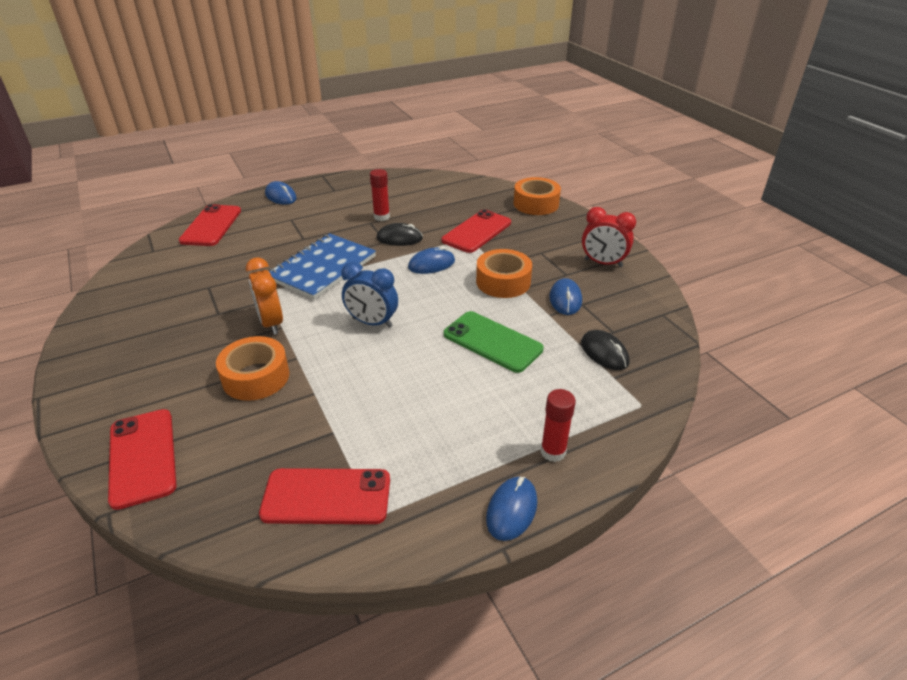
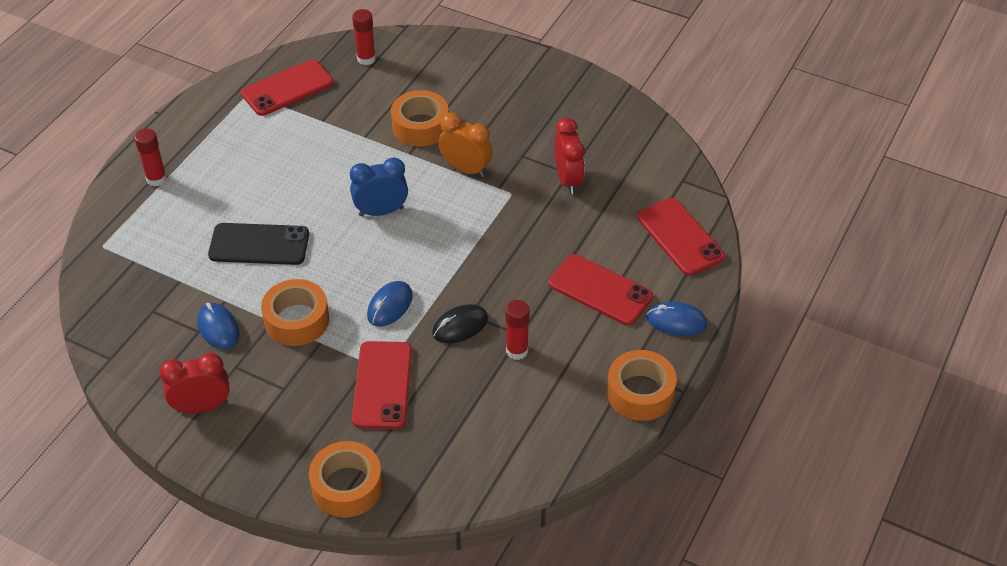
camera: 145 degrees right, 10 degrees up
red phone [108,409,177,510] -> red phone moved to [549,254,653,325]
blue notebook [269,233,376,300] -> none
green phone [444,311,544,373] -> black phone [208,223,309,265]
blue mouse [486,477,537,541] -> none
black mouse [581,330,629,370] -> none
none -> red glue stick [352,9,376,65]
none -> red clock [554,118,585,194]
none -> orange tape [607,350,677,421]

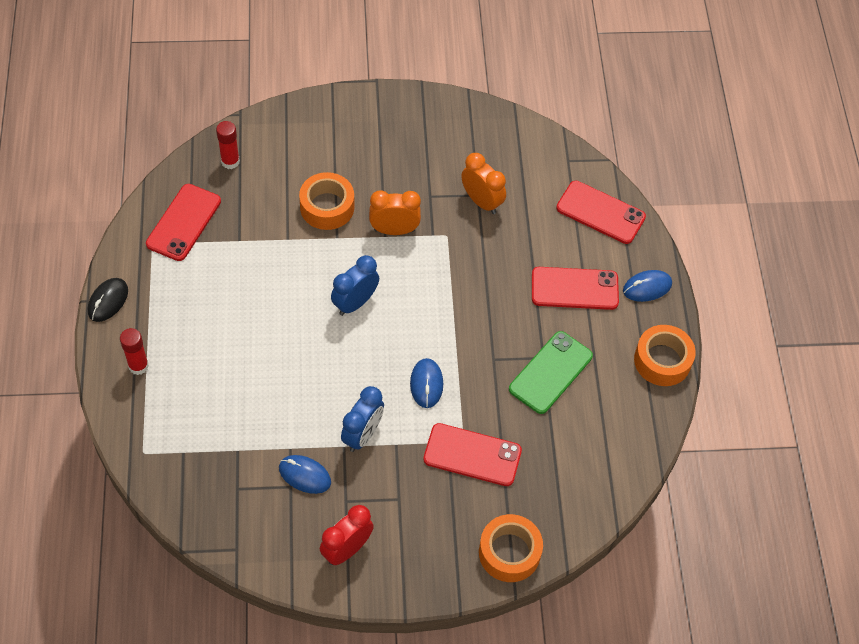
camera: 35 degrees left, 10 degrees up
black phone [208,223,309,265] -> none
orange tape [261,279,329,346] -> blue clock [341,386,384,452]
red phone [352,341,412,429] -> red phone turned 45 degrees counterclockwise [423,423,522,486]
black mouse [432,304,488,343] -> black mouse moved to [88,278,128,322]
red glue stick [506,300,530,360] -> green phone [509,331,593,414]
red clock [554,118,585,194] -> orange clock [461,153,506,214]

